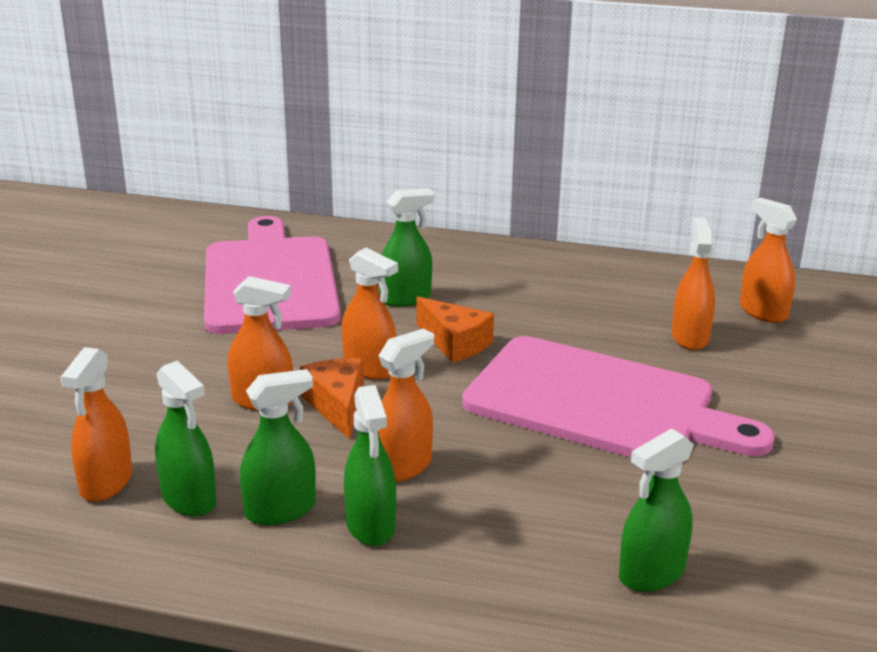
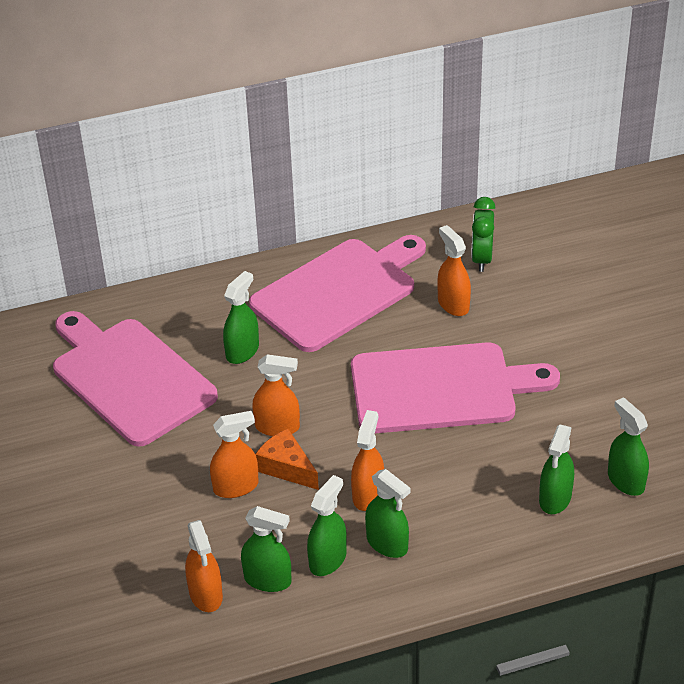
camera: 30 degrees left, 15 degrees up
orange cheese [417,297,494,363] -> none
orange spray bottle [740,198,797,323] -> green clock [471,197,496,272]
none -> pink cutting board [249,235,426,352]
none -> green spray bottle [608,397,649,496]

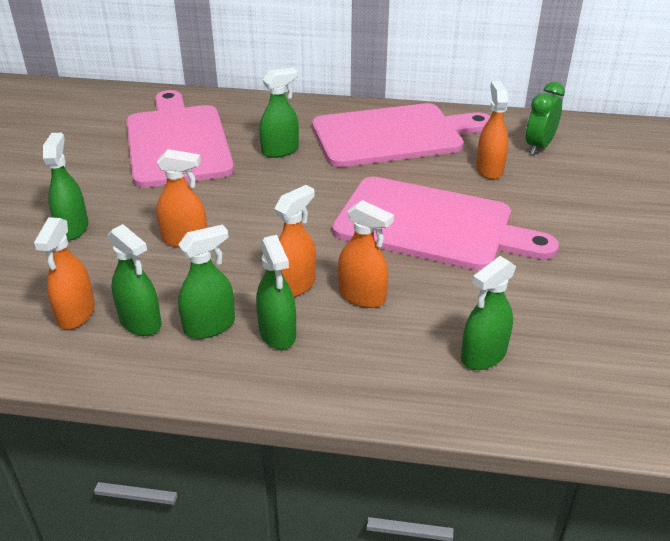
camera: 25 degrees right, 5 degrees down
orange spray bottle [252,354,300,436] -> orange spray bottle moved to [338,200,394,308]
orange cheese [255,429,319,490] -> none
green spray bottle [608,397,649,496] -> green spray bottle moved to [43,133,88,240]

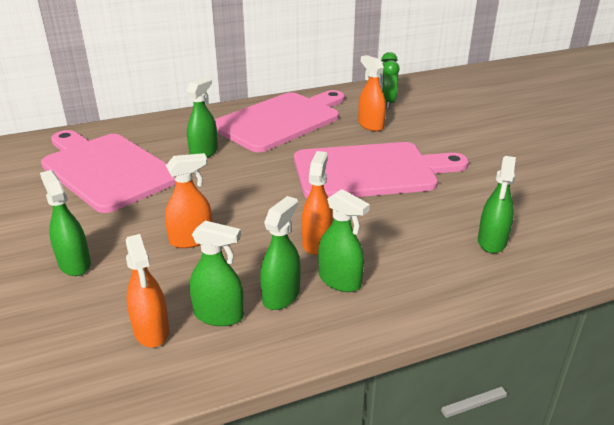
camera: 30 degrees left, 5 degrees down
orange spray bottle [338,200,394,308] -> none

